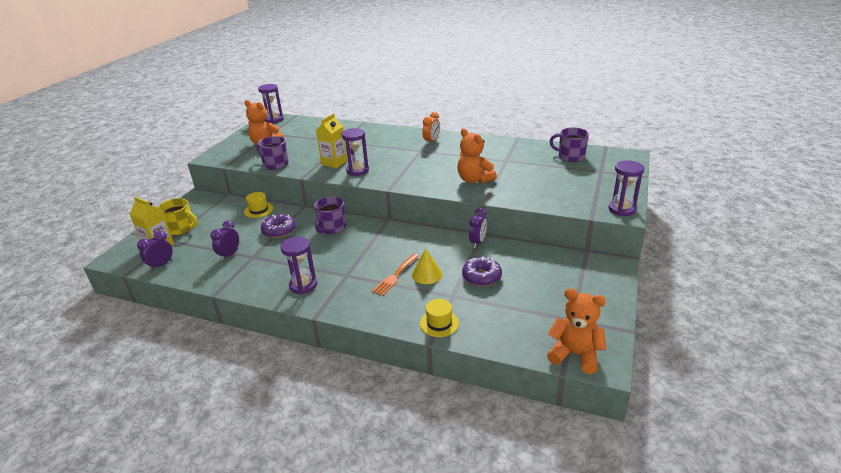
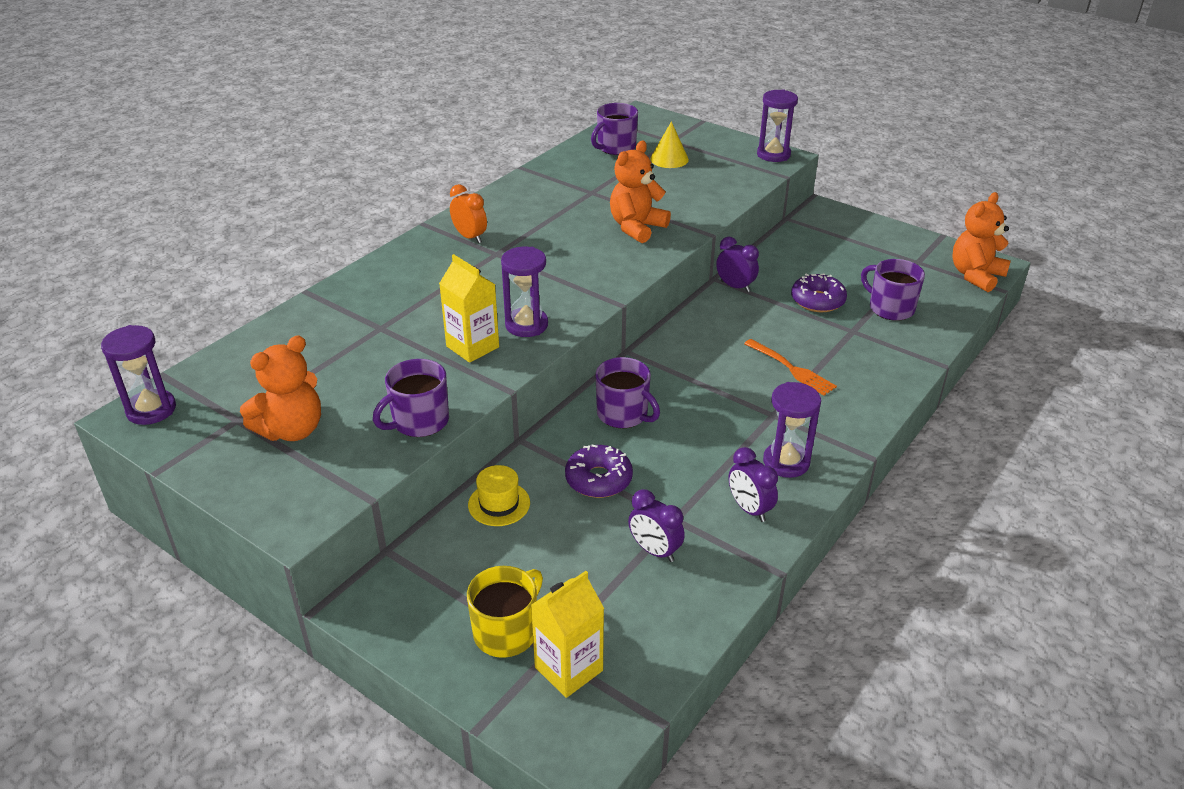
camera: 75 degrees left, 5 degrees up
purple clock [137,231,173,271] -> purple clock moved to [729,447,778,522]
yellow cone [412,248,443,284] -> yellow cone moved to [650,121,689,168]
yellow hat [420,299,459,337] -> none
orange teddy bear [457,128,497,184] -> orange teddy bear turned 150 degrees clockwise [610,141,671,243]
none -> purple mug [861,259,925,321]

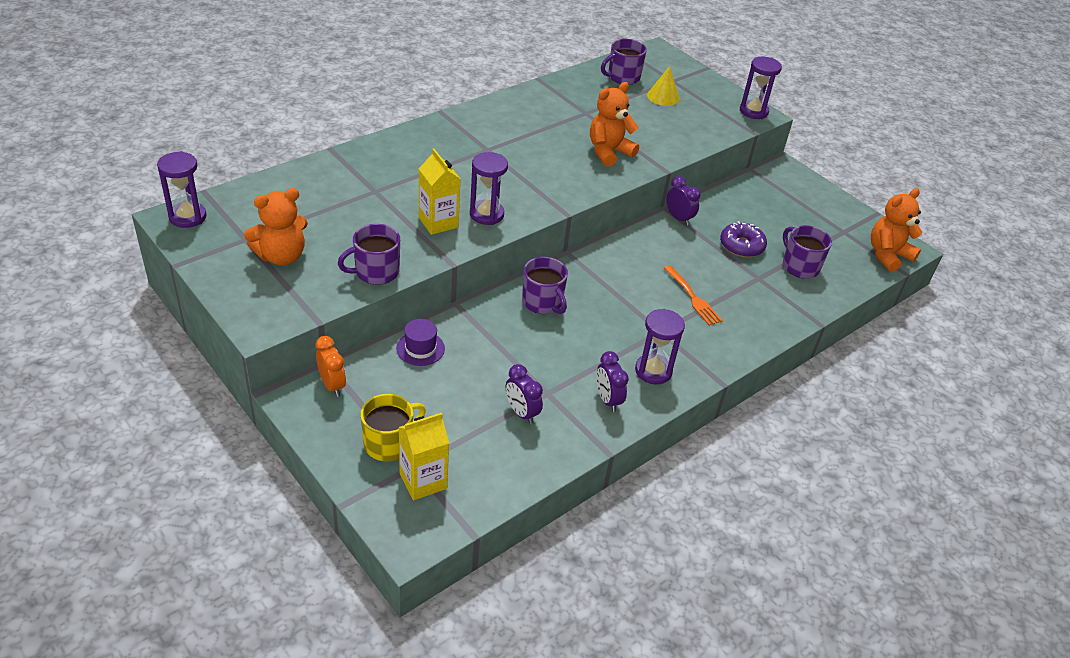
camera: 10 degrees right, 5 degrees up
orange clock [450,184,487,243] -> orange clock moved to [315,336,346,397]
yellow hat [468,465,530,526] -> purple hat [396,319,445,366]
purple donut [565,445,633,498] -> none

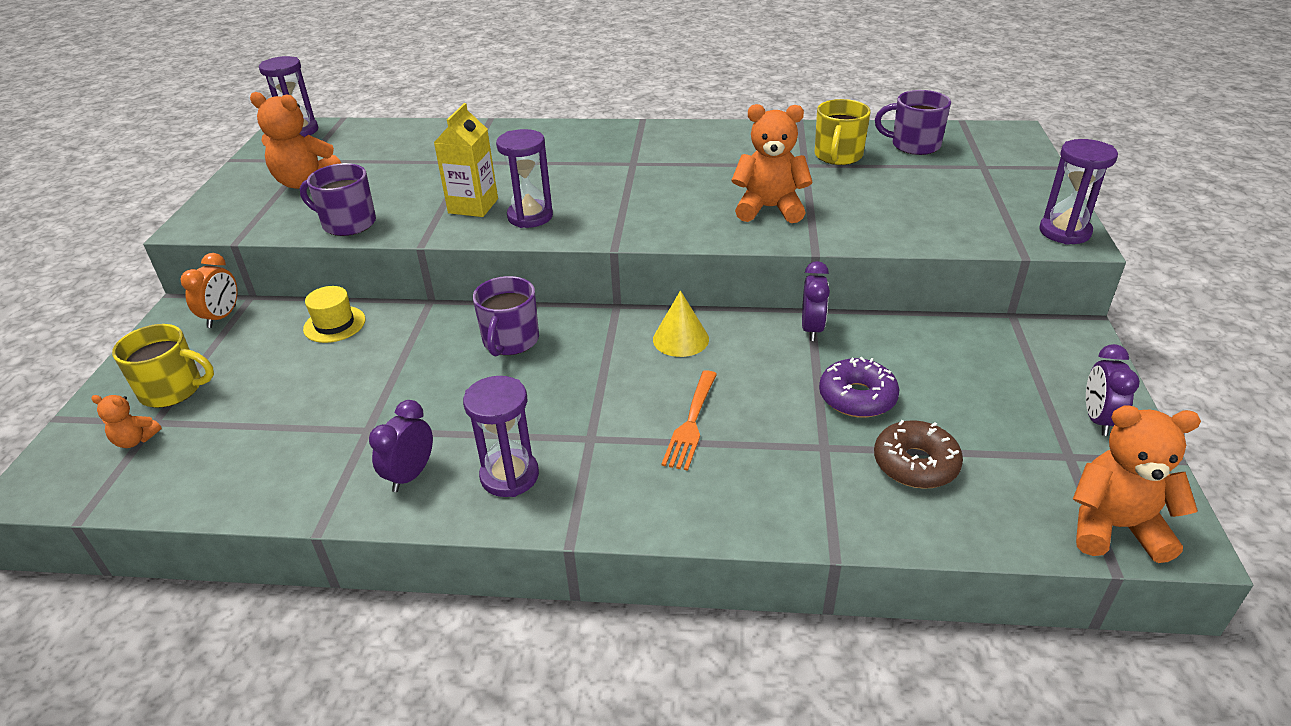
camera: 50 degrees right, 5 degrees down
purple hat [396,319,445,366] -> yellow hat [303,286,366,343]
yellow carton [399,413,449,500] -> orange teddy bear [91,395,162,448]
purple clock [506,364,543,424] -> purple clock moved to [1086,344,1140,436]
yellow cone [647,66,680,106] -> yellow cone moved to [653,291,709,357]
purple mug [783,225,832,279] -> brown donut [874,420,963,489]
none -> yellow mug [815,99,871,165]

